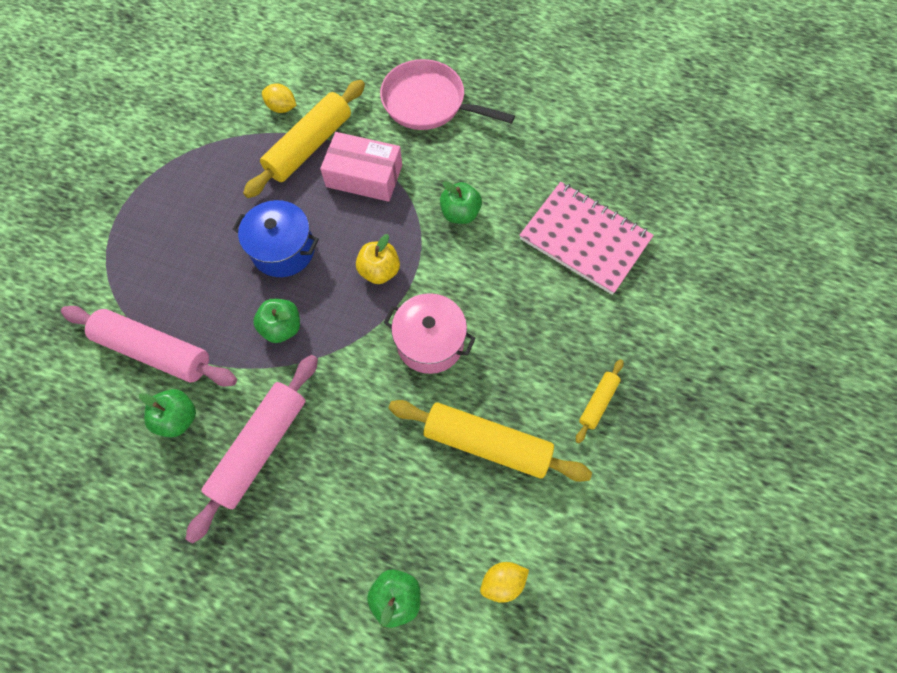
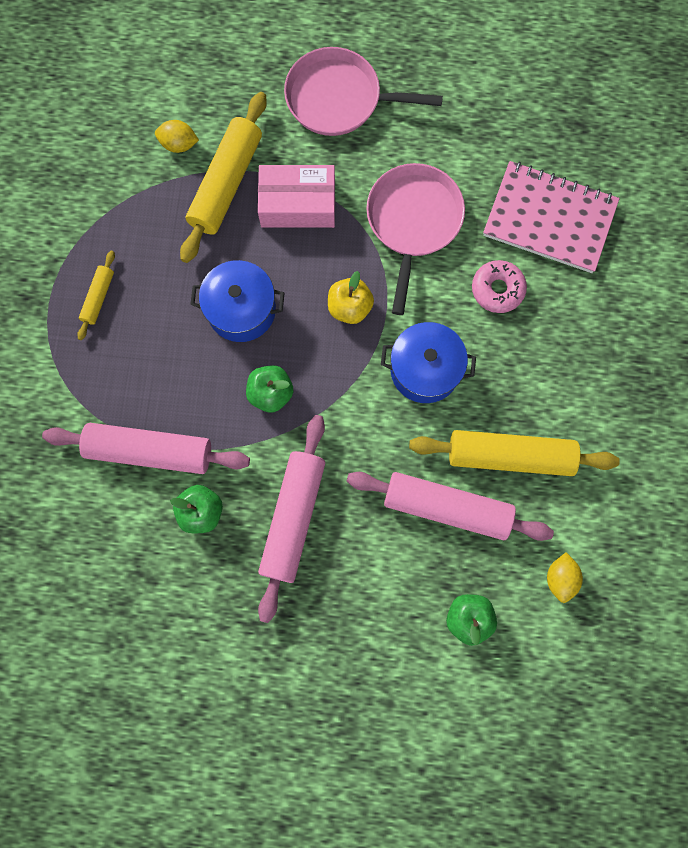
camera: 15 degrees left, 10 degrees up
pink pot [384,293,476,374] -> blue pot [381,322,476,403]
green apple [440,181,482,224] -> pink pan [366,163,465,315]
yellow lemon [480,562,529,603] -> yellow lemon turned 45 degrees counterclockwise [547,552,583,603]
yellow rolling pin [576,359,624,443] -> yellow rolling pin moved to [77,251,115,340]
none -> pink rolling pin [347,472,554,541]
none -> pink donut [472,260,527,313]

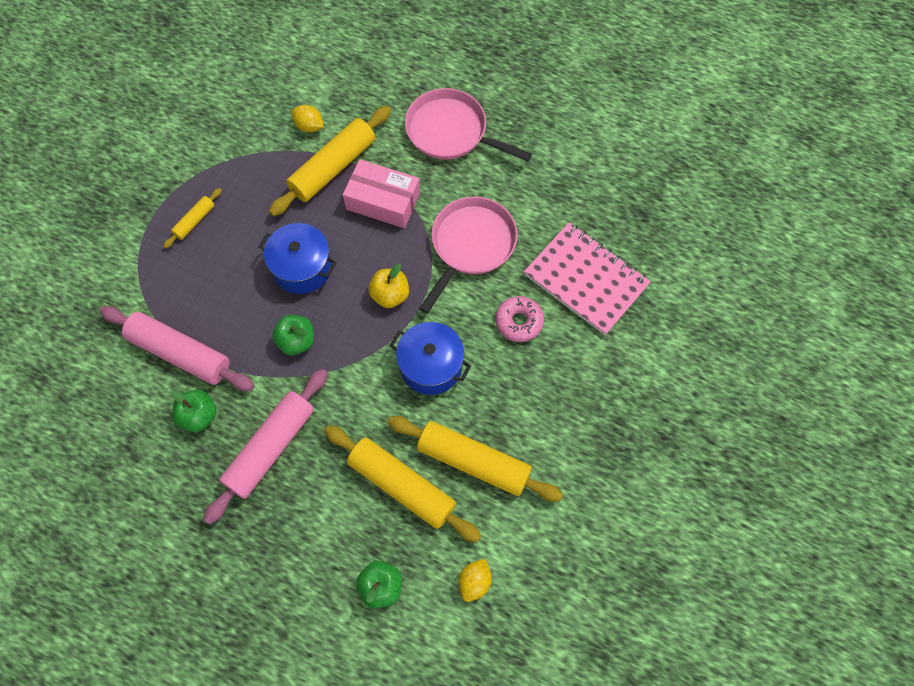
camera: 20 degrees right, 10 degrees down
pink rolling pin [347,472,554,541] -> yellow rolling pin [324,425,481,542]

